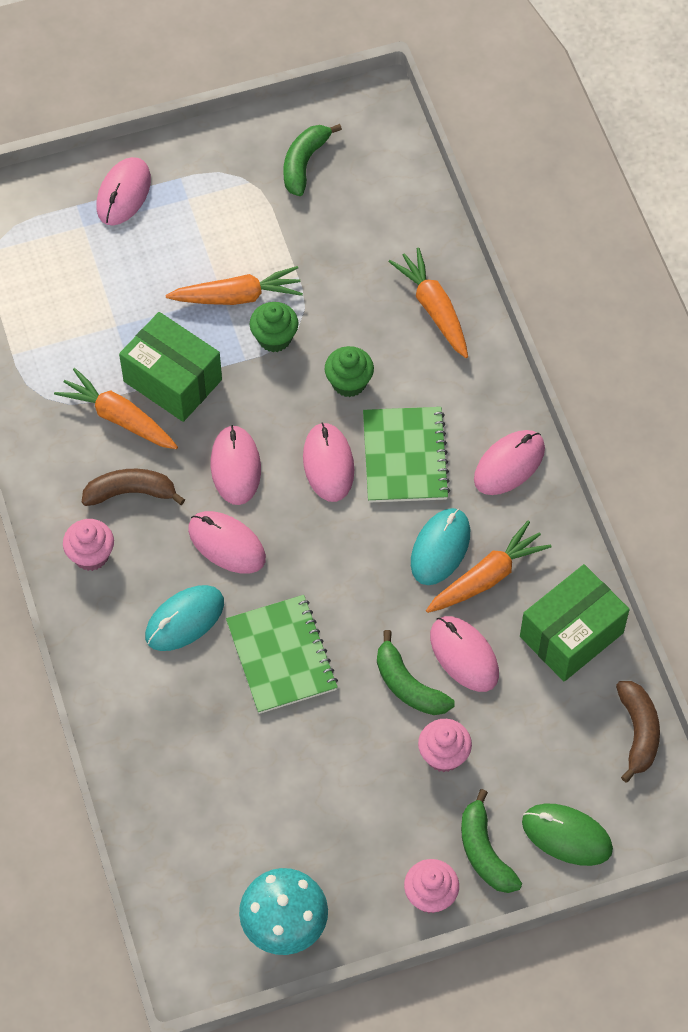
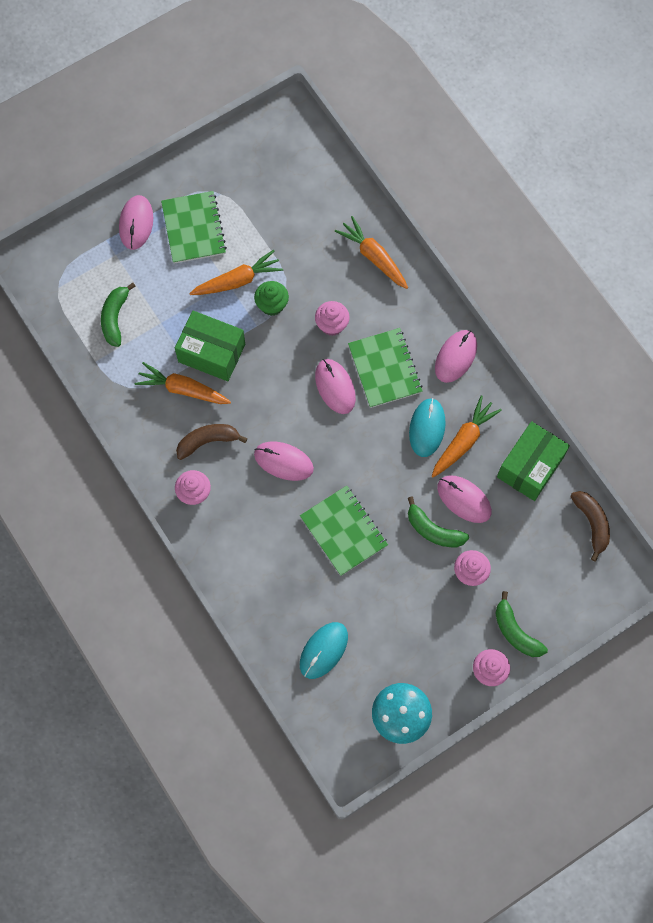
camera: 15 degrees left, 10 degrees up
turquoise mouse [145,585,224,651] -> turquoise mouse moved to [300,622,348,679]
pink mouse [211,425,261,505] -> none
green banana [284,124,342,196] -> green banana moved to [101,283,136,347]
green cupcake [325,346,374,397] -> pink cupcake [315,301,349,336]
green mouse [522,803,613,866] -> none
none -> green notebook [161,191,227,264]

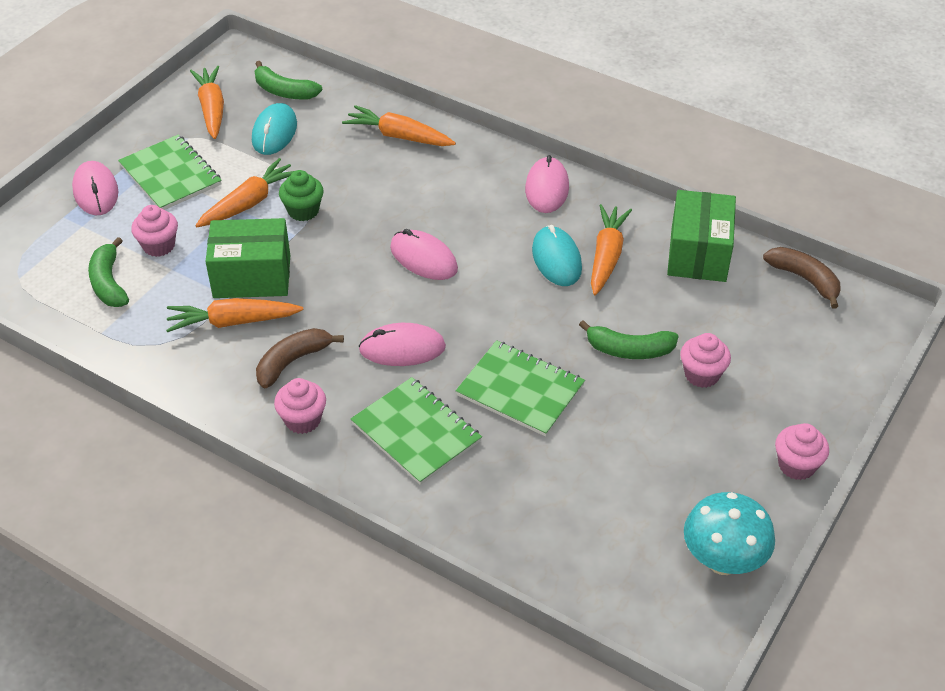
camera: 25 degrees left, 25 degrees down
turquoise mouse [300,622,348,679] -> turquoise mouse moved to [252,103,297,155]
pink cupcake [315,301,349,336] -> pink cupcake moved to [131,205,178,257]
green notebook [348,328,423,408] -> green notebook moved to [350,377,482,485]
pink mouse [437,475,492,523] -> none
green banana [495,591,548,657] -> green banana moved to [255,61,322,100]
none -> orange carrot [190,66,224,139]

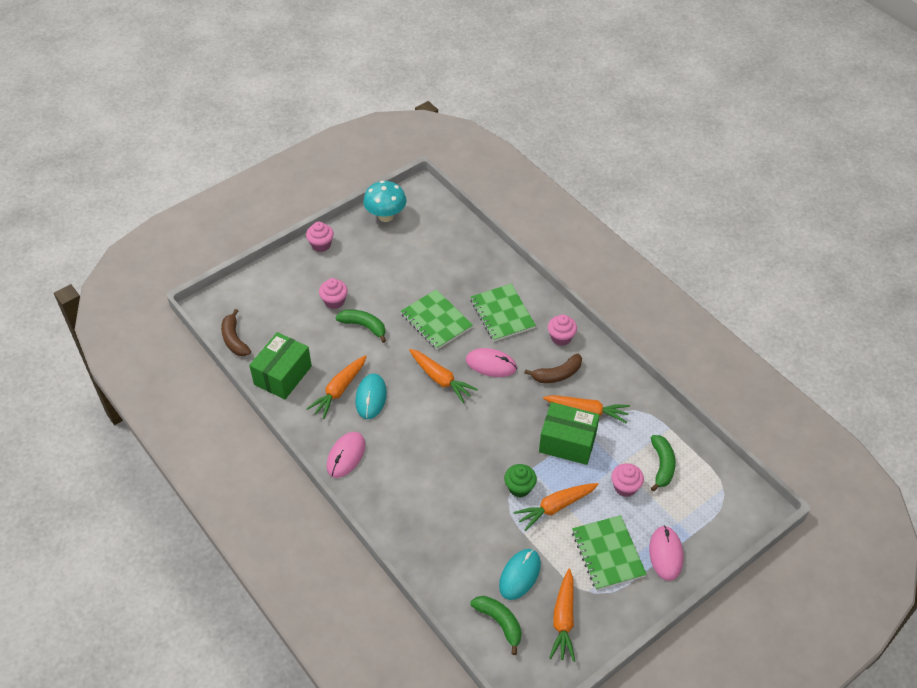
camera: 160 degrees left, 5 degrees up
orange carrot [342,105,456,146] -> orange carrot moved to [409,349,478,403]
pink mouse [390,229,458,280] -> none

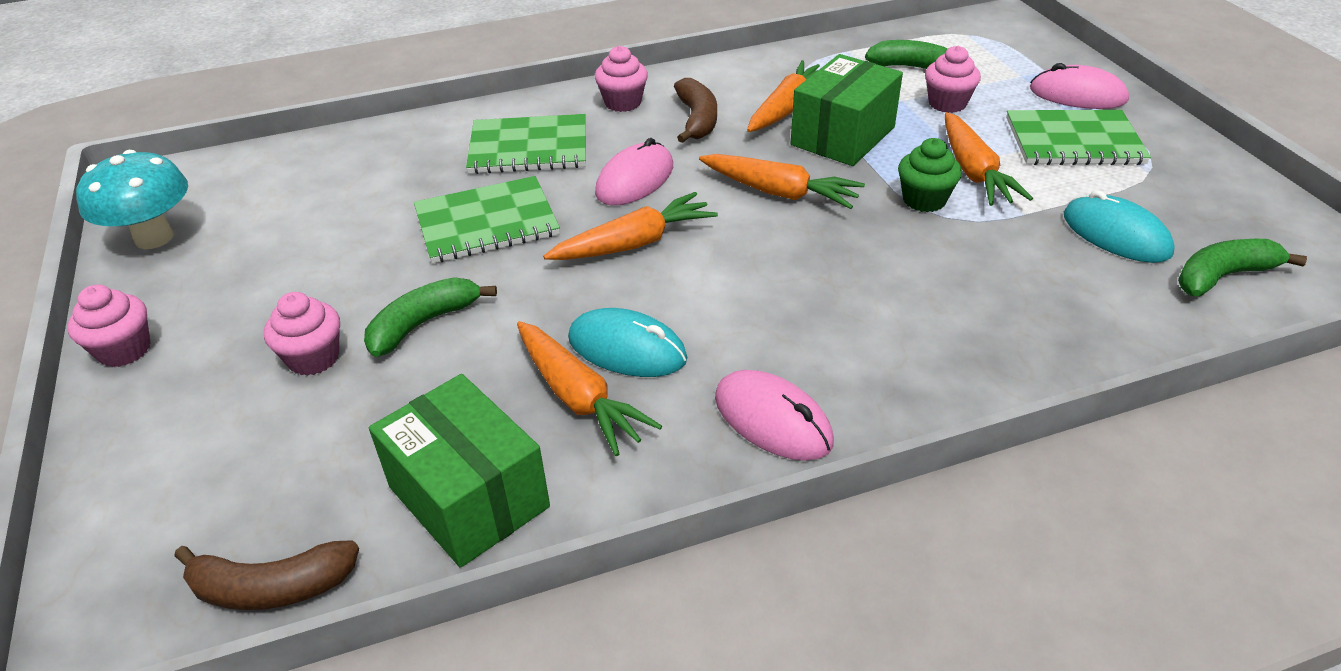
camera: 70 degrees left, 10 degrees down
orange carrot [549,569,575,662] -> orange carrot moved to [699,154,865,209]

